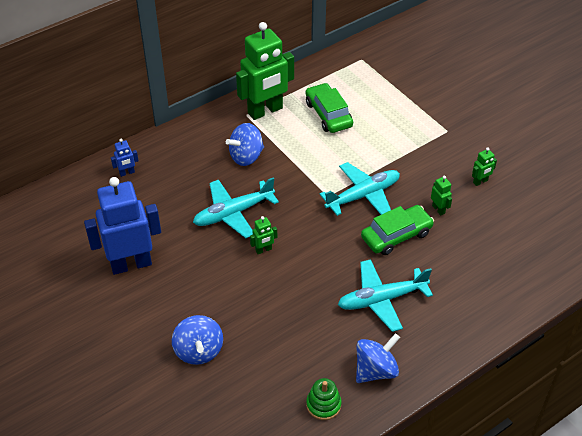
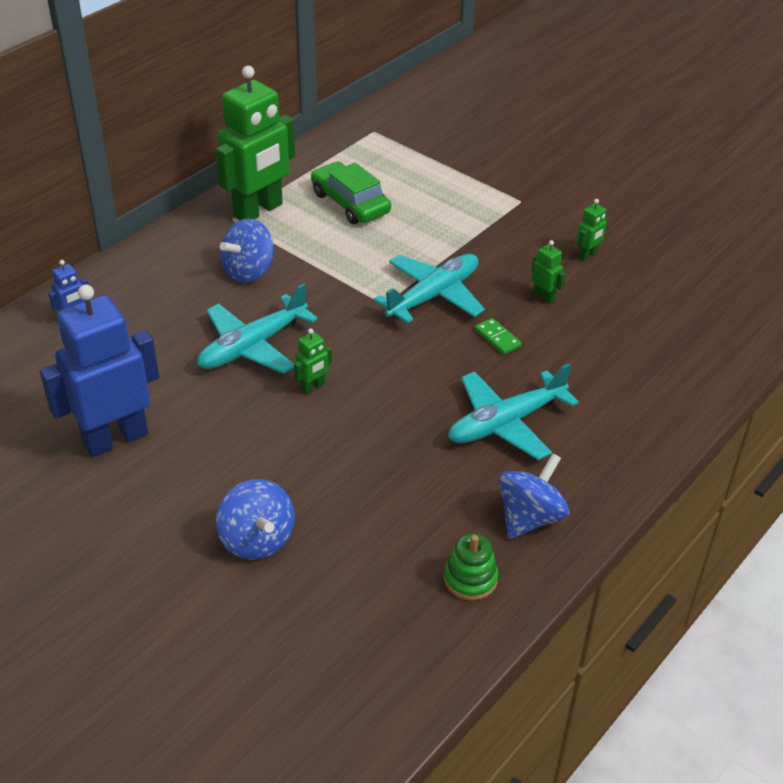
camera: 15 degrees left, 5 degrees down
green car [361,205,434,255] -> green domino [475,318,522,355]

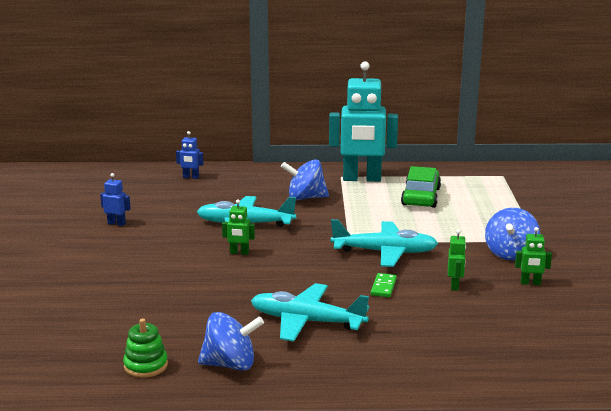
camera: 50 degrees right, 20 degrees down
blue robot [40,284,159,457] -> blue robot [100,173,131,226], size x0.41
green robot [216,66,295,220] -> turquoise robot [329,61,398,182]
blue spinning top [216,479,295,560] -> blue spinning top moved to [485,208,540,261]

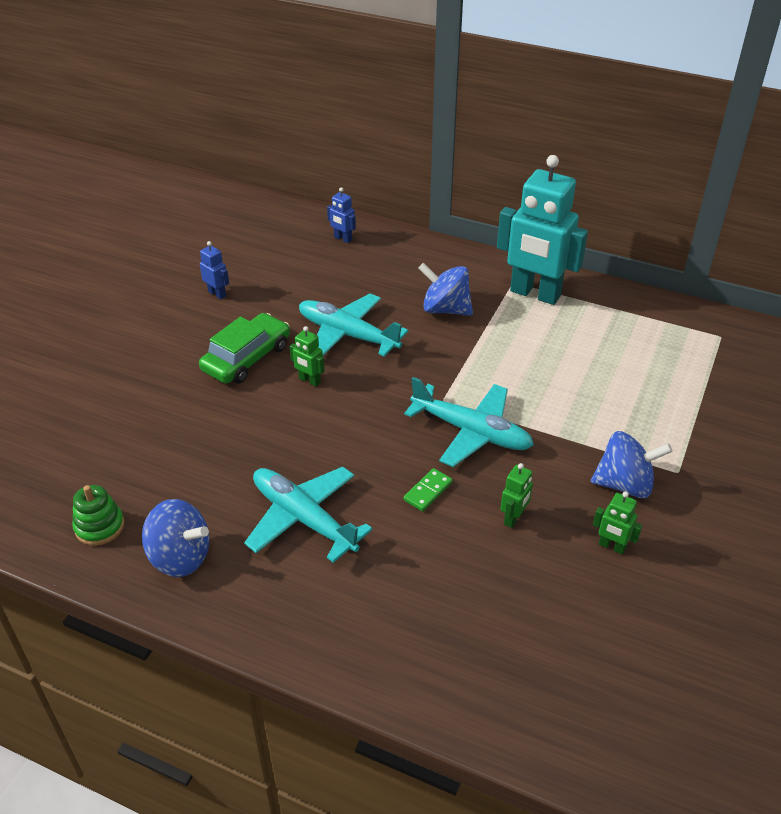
camera: 25 degrees right, 20 degrees up
green car [401,166,441,208] -> green car moved to [199,313,290,384]
blue spinning top [485,208,540,261] -> blue spinning top turned 135 degrees counterclockwise [591,431,673,498]

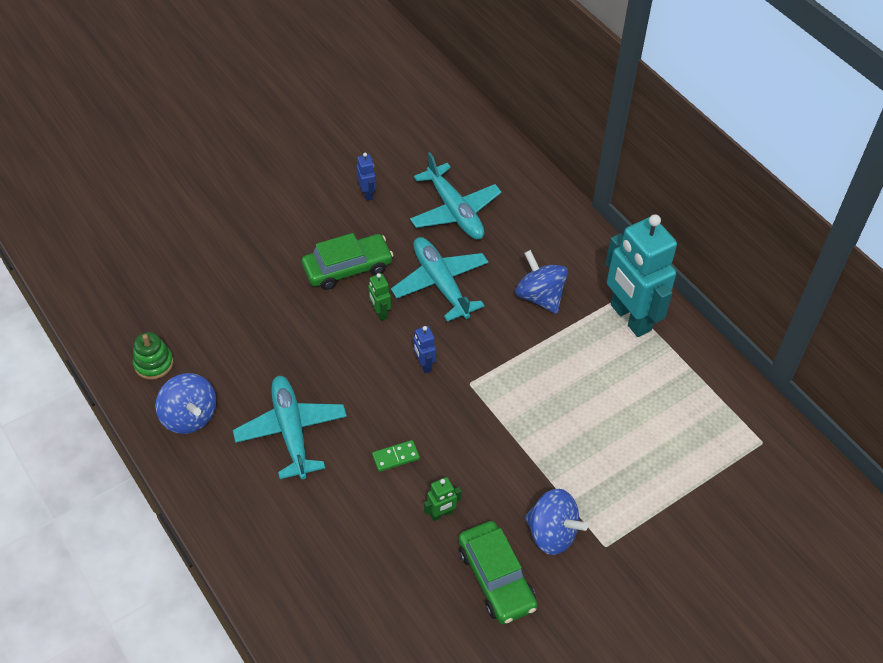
camera: 30 degrees right, 10 degrees up
blue robot [327,187,356,243] -> blue robot moved to [413,326,436,373]
turquoise plane [404,377,534,467] -> turquoise plane moved to [410,152,502,239]
green robot [593,491,642,554] -> green car [458,521,537,624]

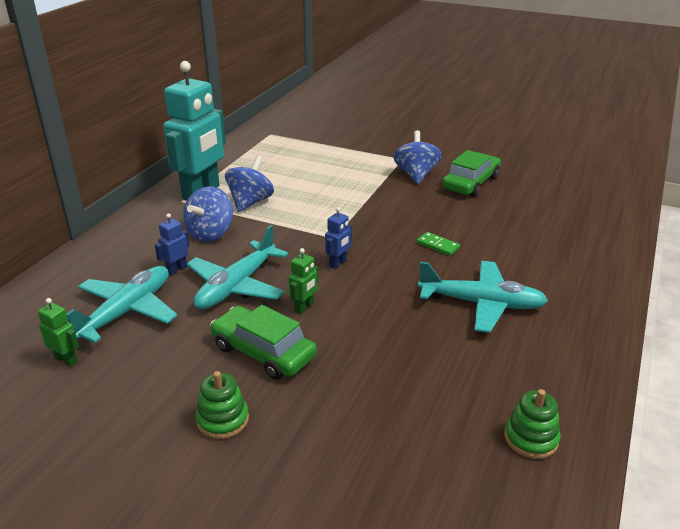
camera: 120 degrees left, 20 degrees down
blue spinning top [155,373,216,434] -> blue spinning top moved to [225,155,274,212]
turquoise plane [233,376,347,479] -> turquoise plane turned 120 degrees counterclockwise [418,261,548,333]
blue robot [357,153,376,201] -> blue robot moved to [155,213,189,275]
green robot [424,477,462,521] -> green robot moved to [38,298,79,367]
none -> green stacking toy [196,371,249,439]

